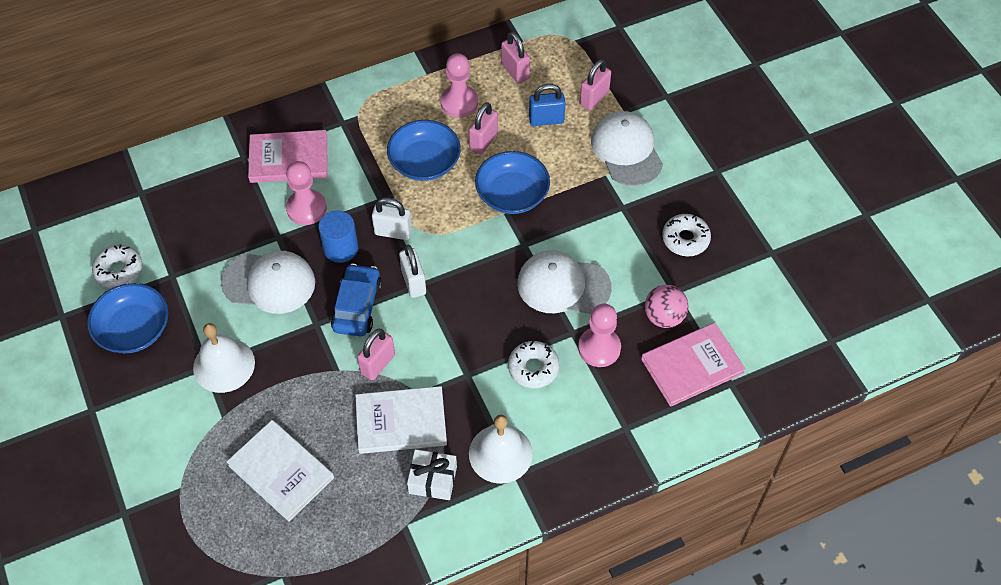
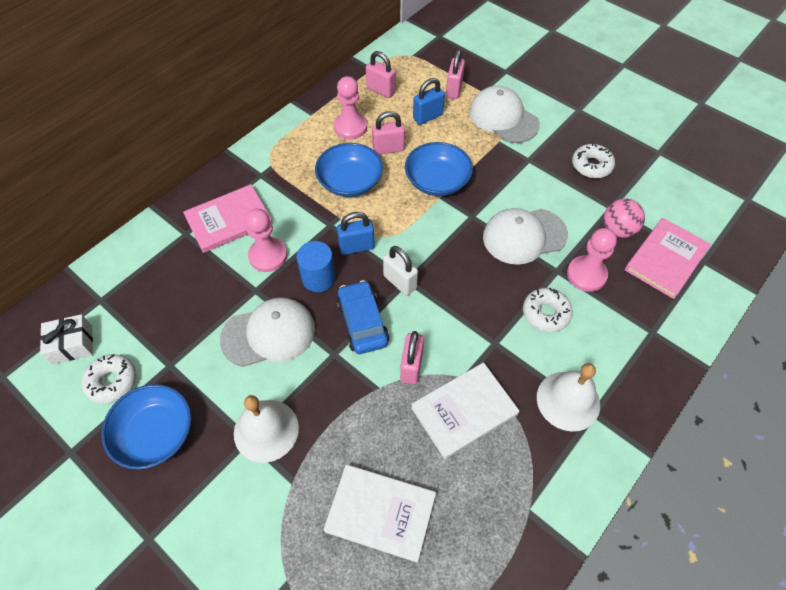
camera: 25 degrees left, 0 degrees up
white padlock [372,198,412,240] -> blue padlock [337,212,375,255]
white gift [407,449,457,500] -> white gift moved to [40,314,93,364]
pink padlock [469,102,498,154] -> pink padlock turned 75 degrees clockwise [372,111,405,155]

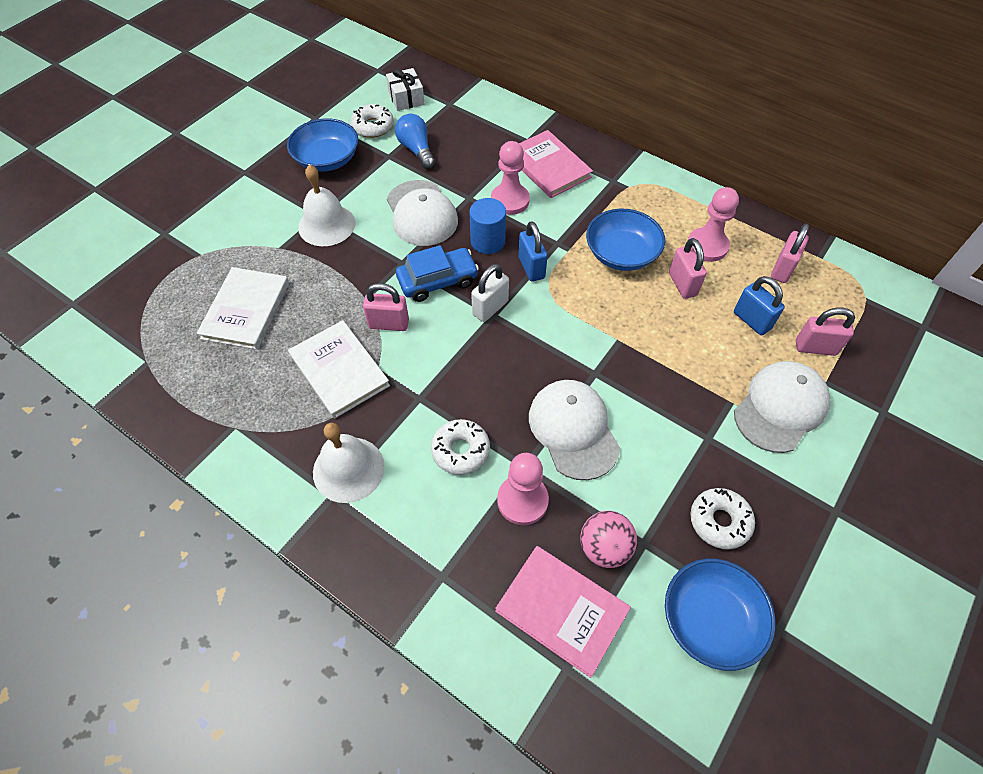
camera: 85 degrees right, 0 degrees up
blue bowl [405,142,473,196] -> blue bowl moved to [665,559,776,671]
none -> blue light bulb [395,114,435,169]

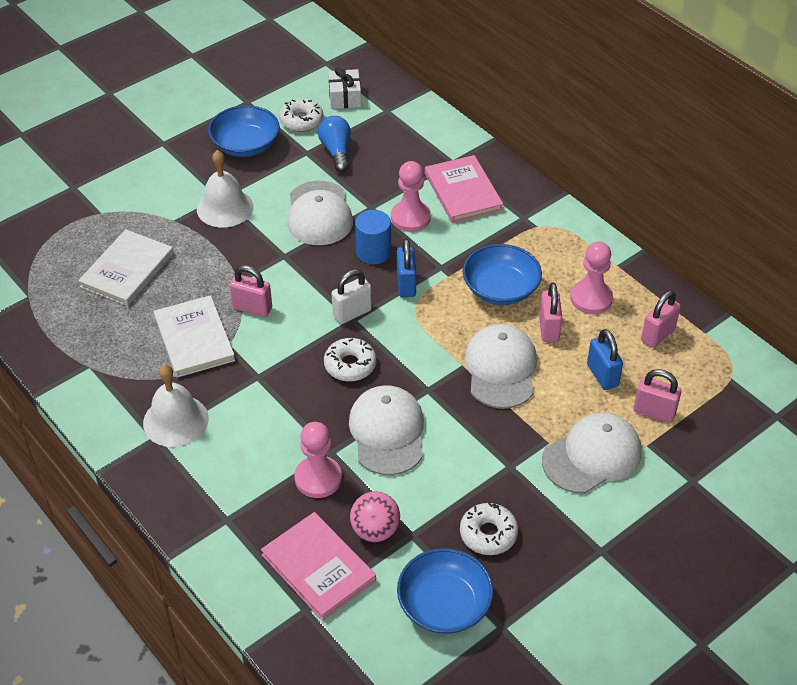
camera: 15 degrees right, 10 degrees down
blue car [396,245,479,302] -> none
white donut [431,419,490,475] -> white donut moved to [324,338,376,382]
none -> white cap [464,324,537,409]

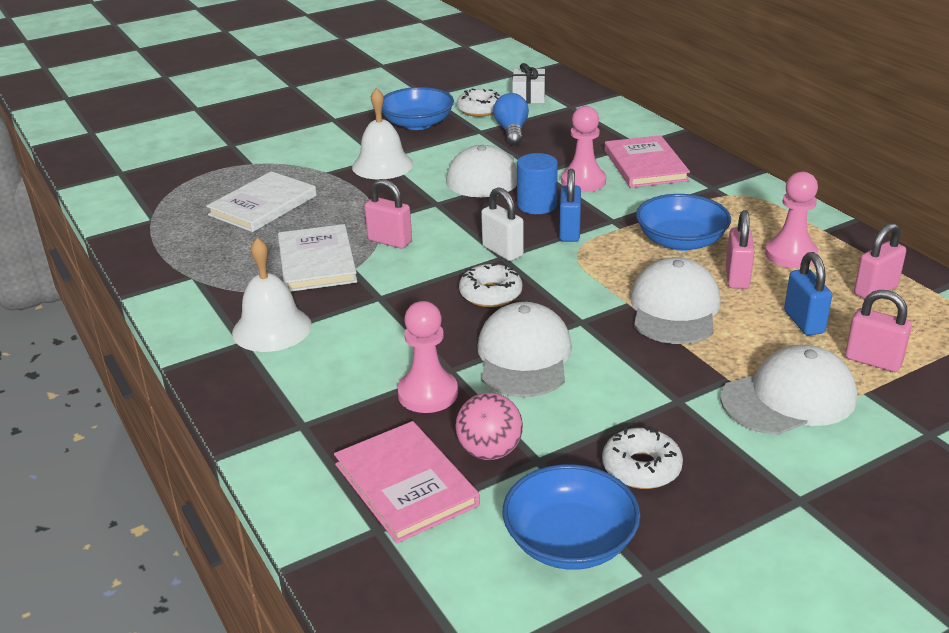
camera: 10 degrees right, 15 degrees down
white padlock [331,269,372,324] -> white padlock turned 75 degrees clockwise [481,187,524,261]

